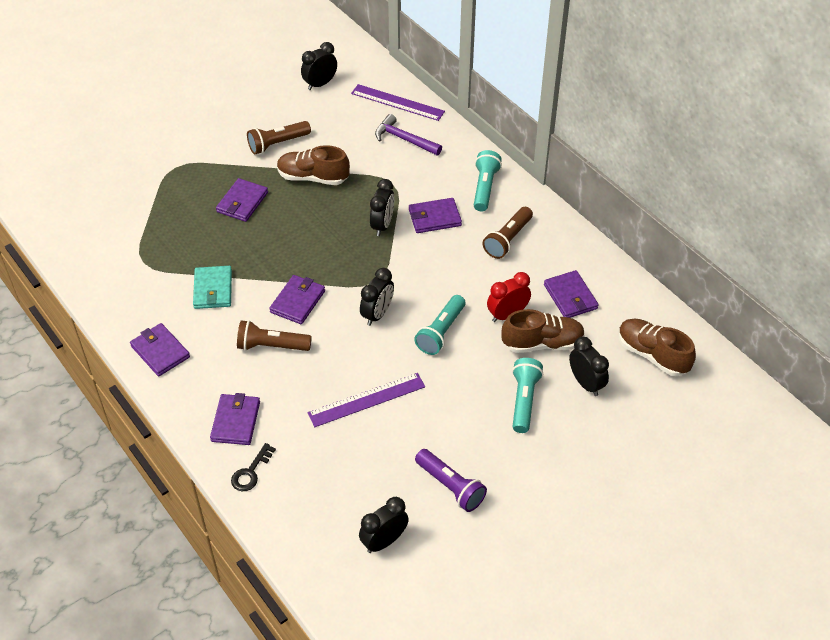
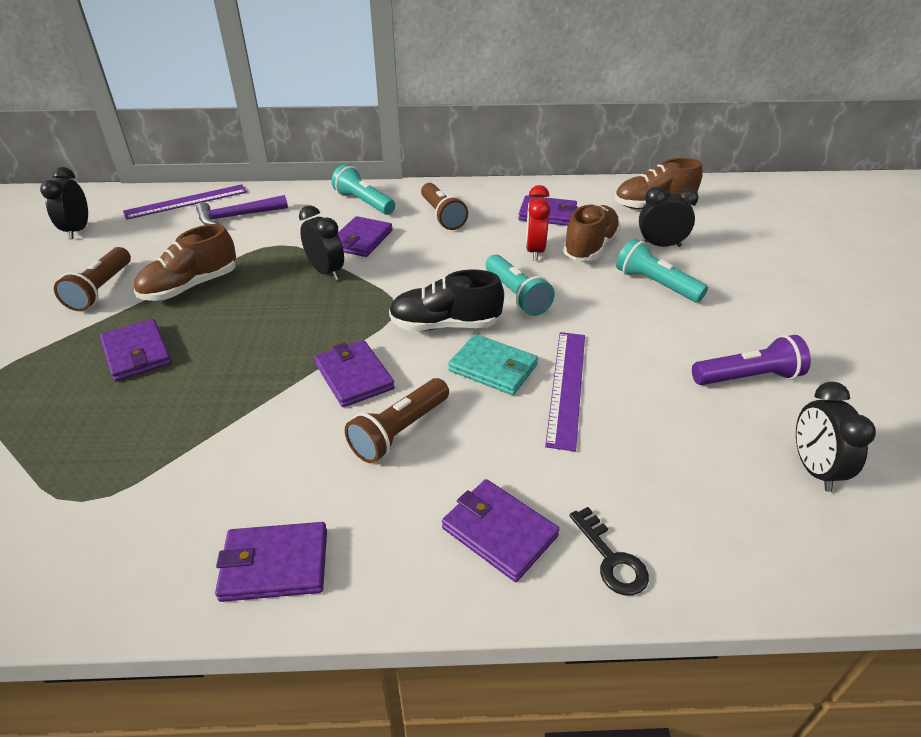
camera: 55 degrees left, 10 degrees down
turquoise wallet [193,266,232,309] -> turquoise wallet moved to [448,334,538,395]
black clock [360,268,394,326] -> black shoe [389,269,504,331]

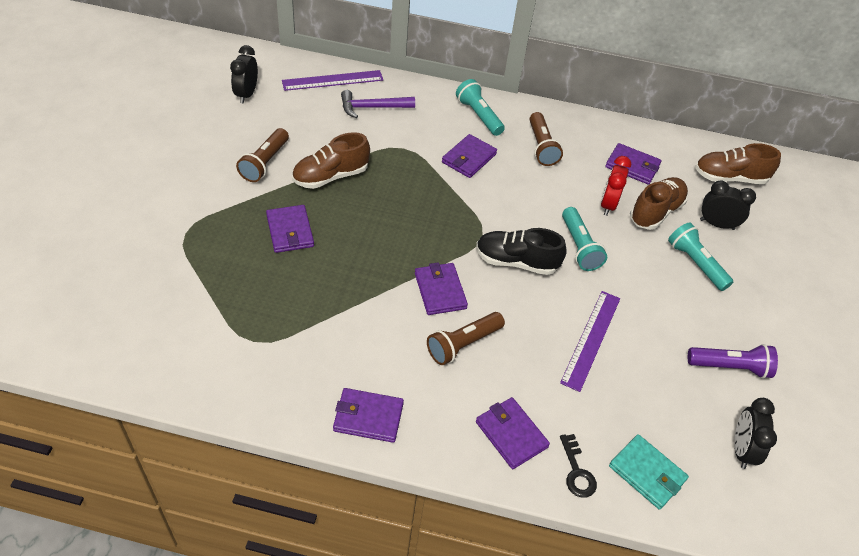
camera: 10 degrees right, 10 degrees up
black clock [299,205,344,280] -> none
turquoise wallet [448,334,538,395] -> turquoise wallet moved to [609,434,689,510]

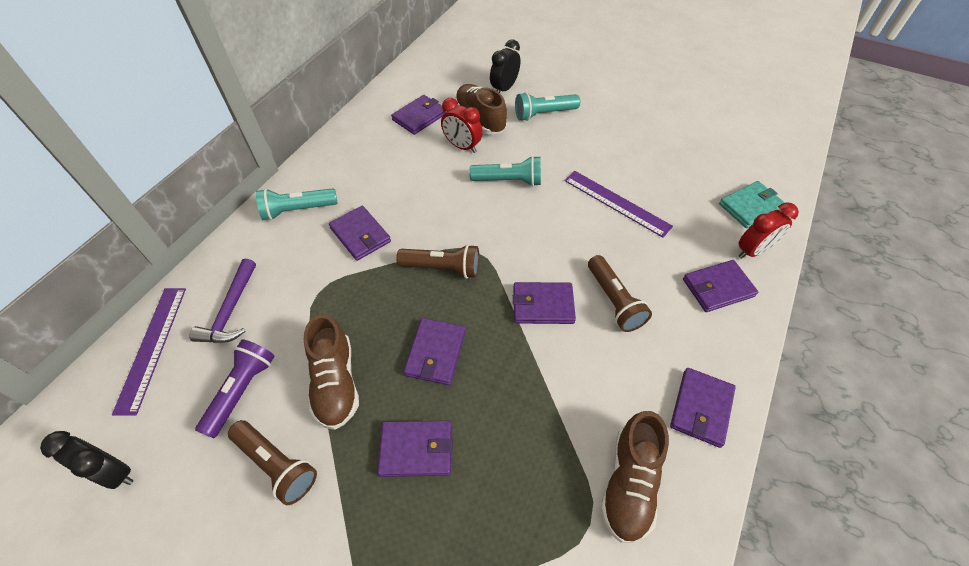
camera: 70 degrees left, 5 degrees up
black shoe [476,228,567,275] -> none
brown flashlight [529,112,563,166] -> brown flashlight moved to [396,244,479,279]
black key [560,434,597,498] -> red clock [738,203,799,259]
purple flashlight [688,344,778,379] -> purple flashlight moved to [195,339,275,438]
brown shoe [695,143,781,184] -> brown shoe moved to [600,411,669,543]
black clock [734,398,777,469] -> none
none -> purple wallet [404,318,465,385]

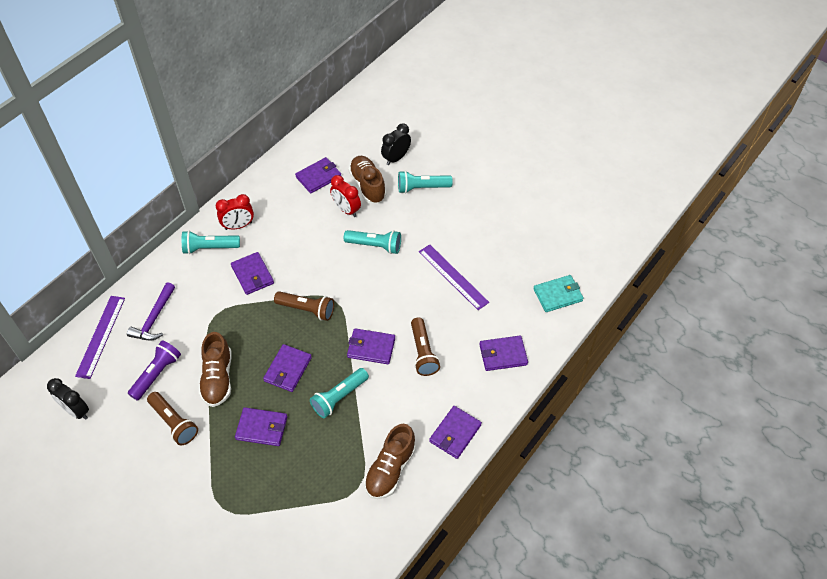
camera: 10 degrees right, 0 degrees up
red clock [738,203,799,259] -> red clock moved to [216,194,254,230]
none -> turquoise flashlight [310,368,369,418]

